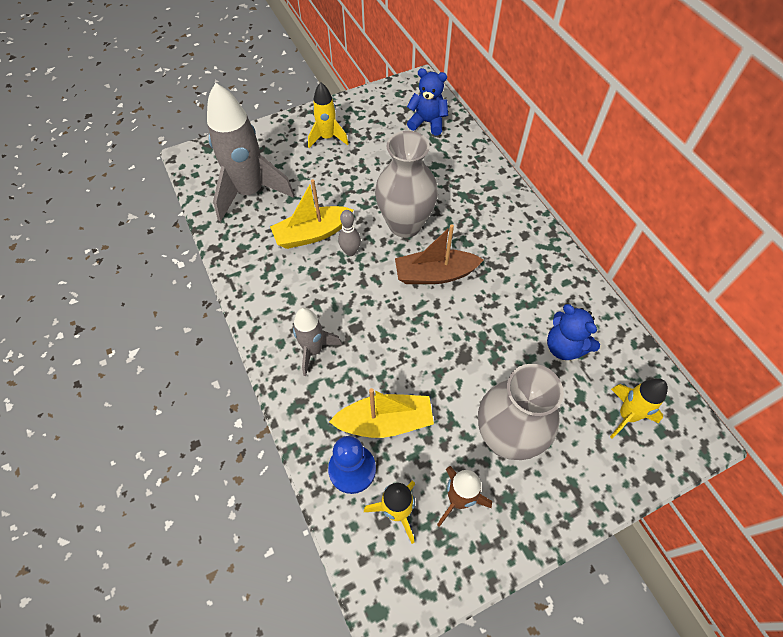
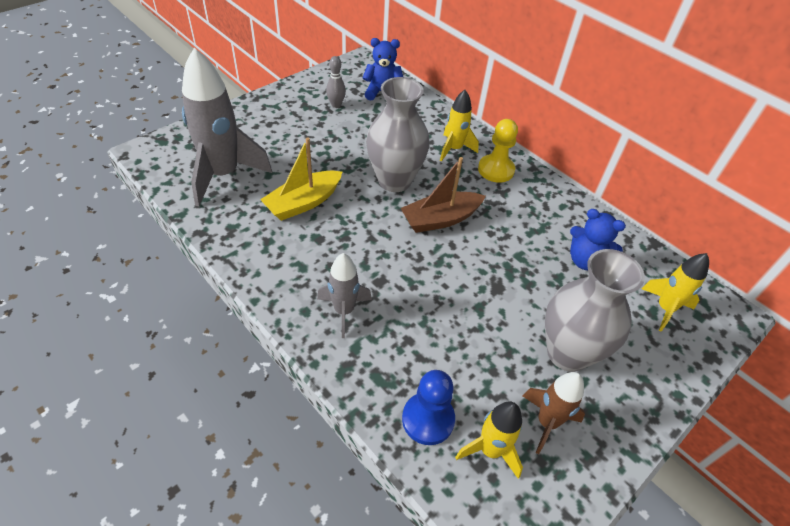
camera: 20 degrees left, 10 degrees down
yellow rocket [308,82,349,148] -> yellow rocket moved to [440,90,479,162]
yellow boat [329,388,434,438] -> none
grey bowling pin [338,210,361,256] -> grey bowling pin moved to [326,56,346,108]
none -> yellow pawn [478,119,518,182]

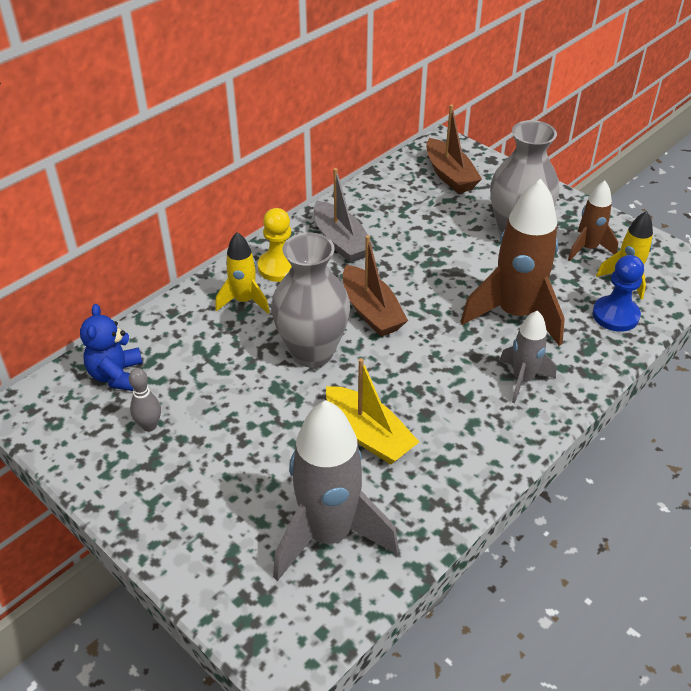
camera: 90 degrees left, 5 degrees down
blue teddy bear [570,209,626,270] -> none
yellow rocket [642,253,709,332] -> brown boat [426,104,482,194]
none -> grey boat [314,168,375,263]
none -> brown rocket [460,179,565,346]

